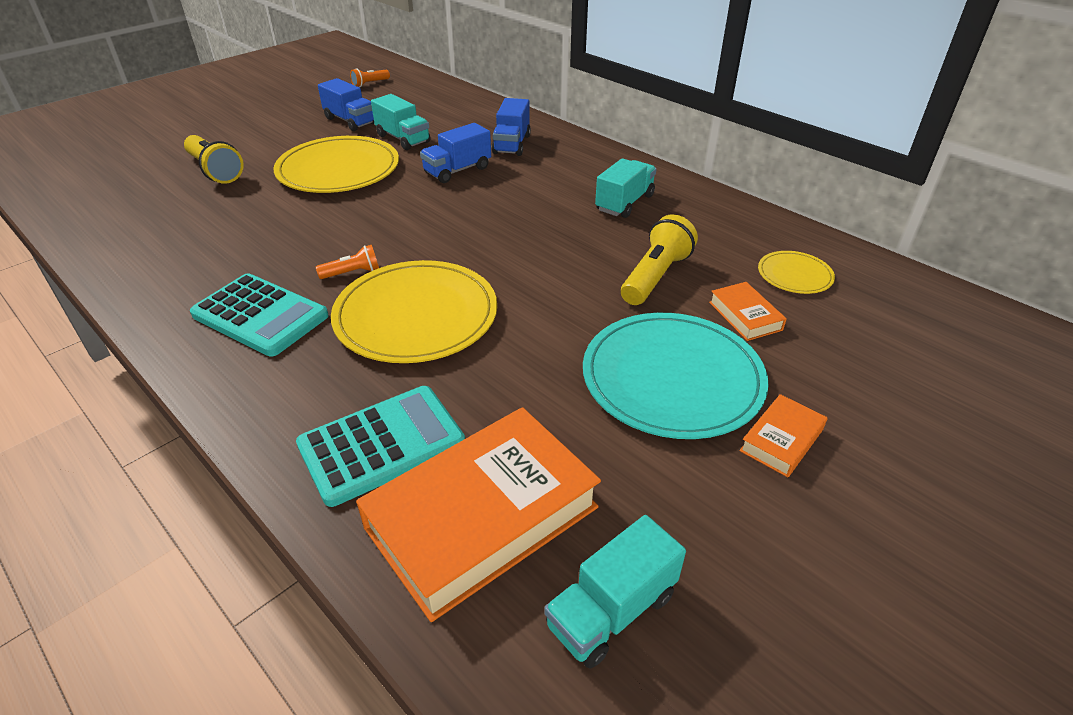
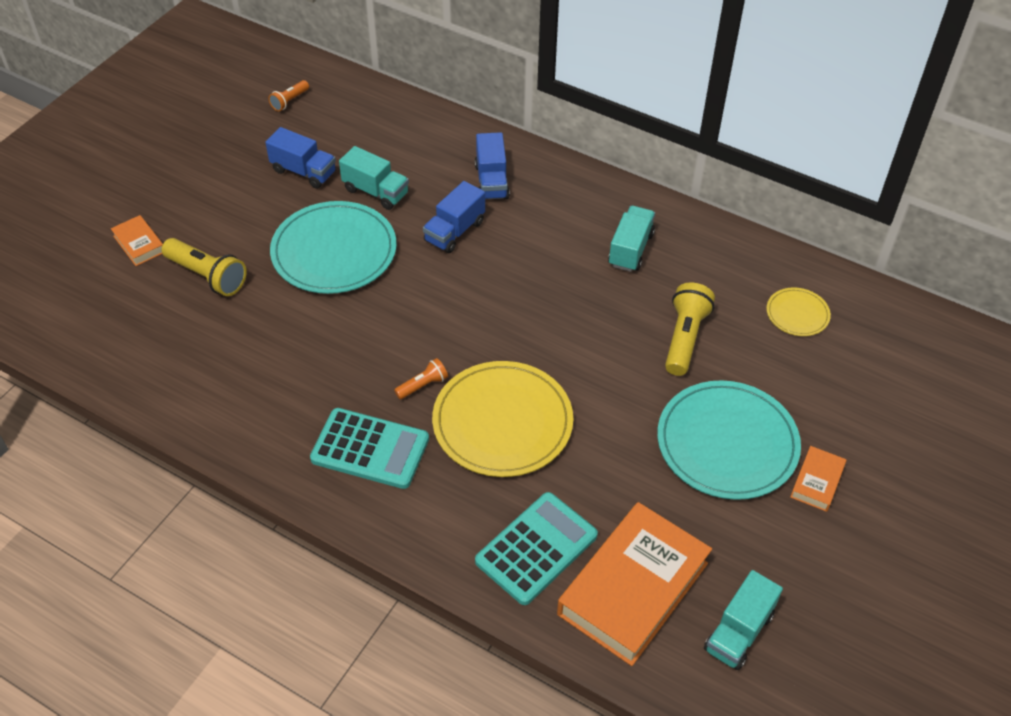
camera: 15 degrees left, 10 degrees up
yellow plate [274,136,399,193] -> turquoise plate [270,201,397,294]
orange book [709,282,787,341] -> orange book moved to [111,215,163,266]

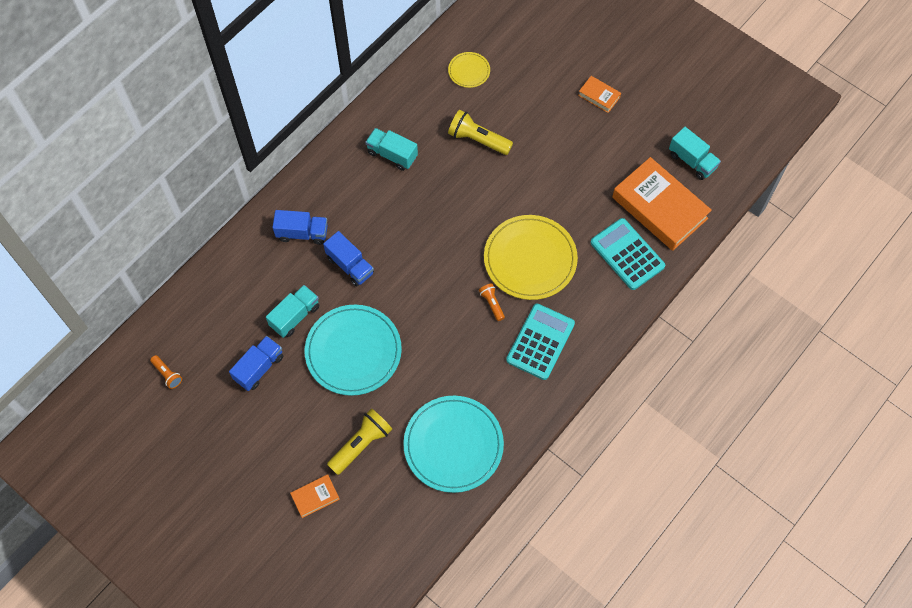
camera: 80 degrees left, 15 degrees up
turquoise plate [657,380,801,500] -> turquoise plate moved to [403,396,504,493]

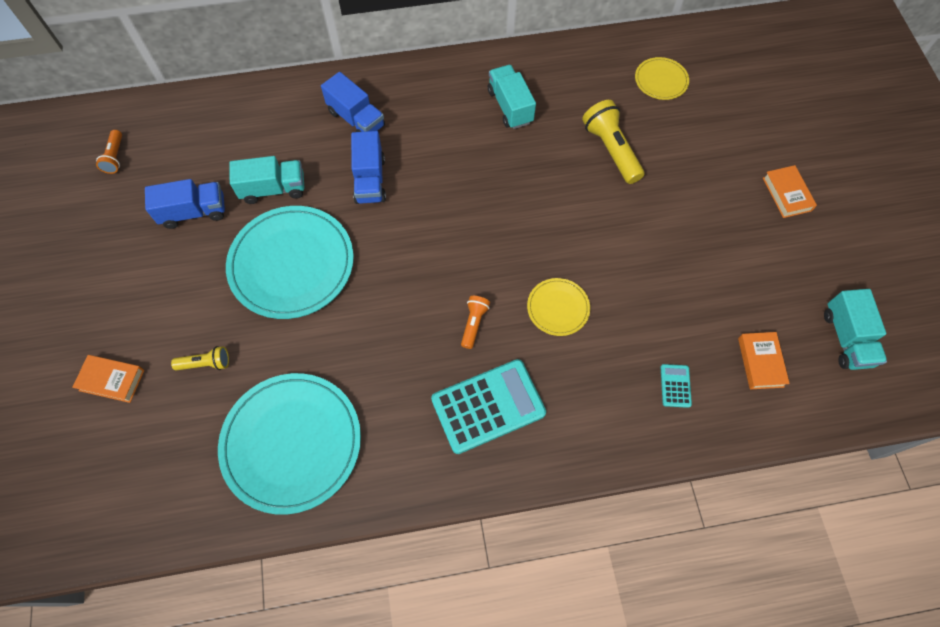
camera: 40 degrees right, 0 degrees up
yellow flashlight [327,408,392,475] -> yellow flashlight [171,346,229,370], size x0.55
yellow plate [484,215,578,300] -> yellow plate [527,278,590,336], size x0.49
turquoise calculator [590,218,665,290] -> turquoise calculator [661,364,692,408], size x0.44
orange book [612,157,712,251] -> orange book [738,332,790,389], size x0.45

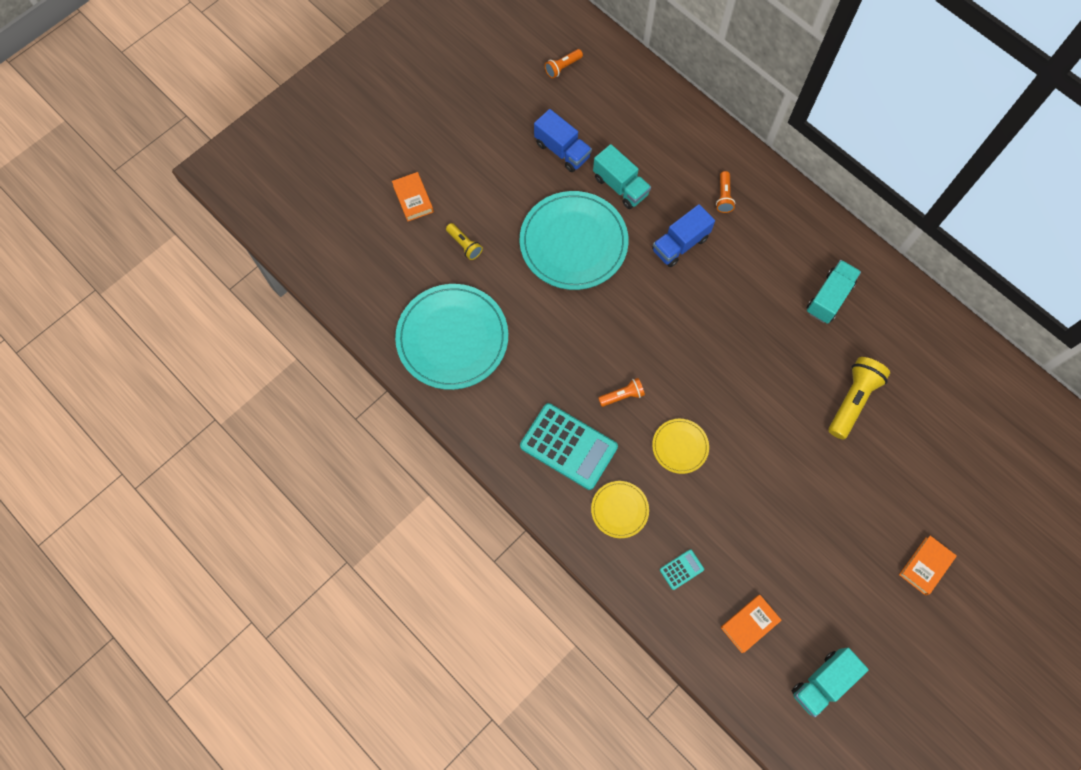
camera: 55 degrees right, 5 degrees up
blue truck [321,72,385,132] -> orange flashlight [716,171,735,213]
yellow plate [635,57,689,100] -> yellow plate moved to [591,481,649,538]

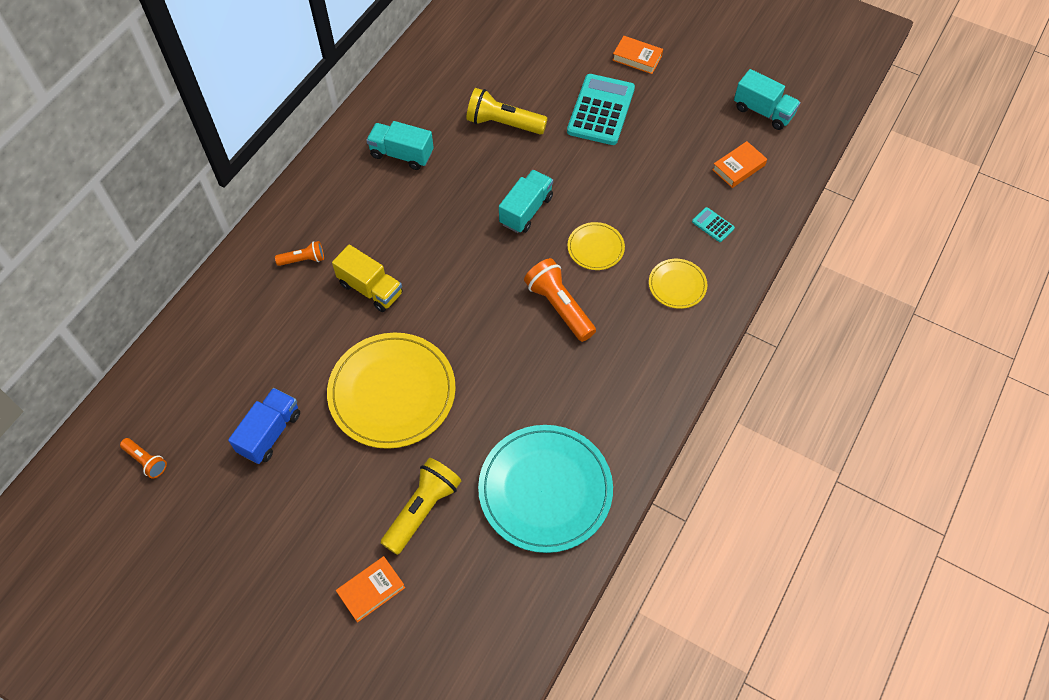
camera: 105 degrees left, 10 degrees down
yellow flashlight [446,223,483,260] -> yellow flashlight [381,458,461,555], size x1.81
turquoise plate [520,191,629,290] -> yellow plate [327,333,456,449]
turquoise calculator [520,403,618,490] -> turquoise calculator moved to [567,74,635,145]
turquoise truck [593,144,651,209] -> turquoise truck moved to [499,170,553,233]
orange flashlight [598,378,645,407] -> orange flashlight [524,258,596,342], size x1.81
blue truck [652,204,715,267] -> yellow truck [332,245,403,312]
orange book [720,595,782,653] -> orange book turned 75 degrees counterclockwise [712,141,767,188]

